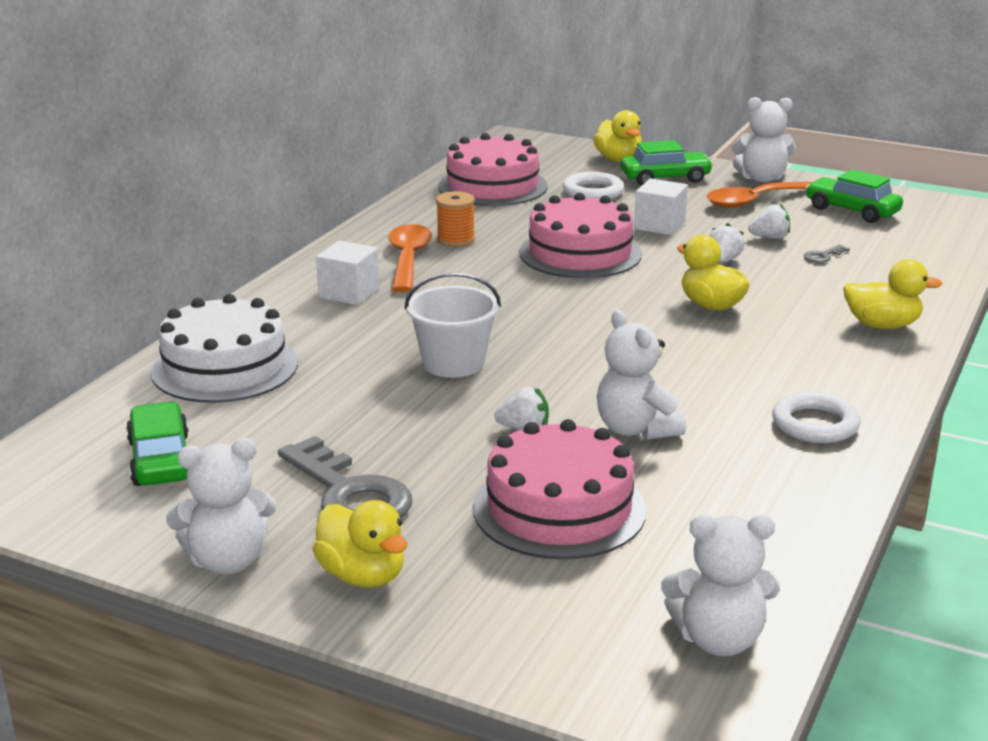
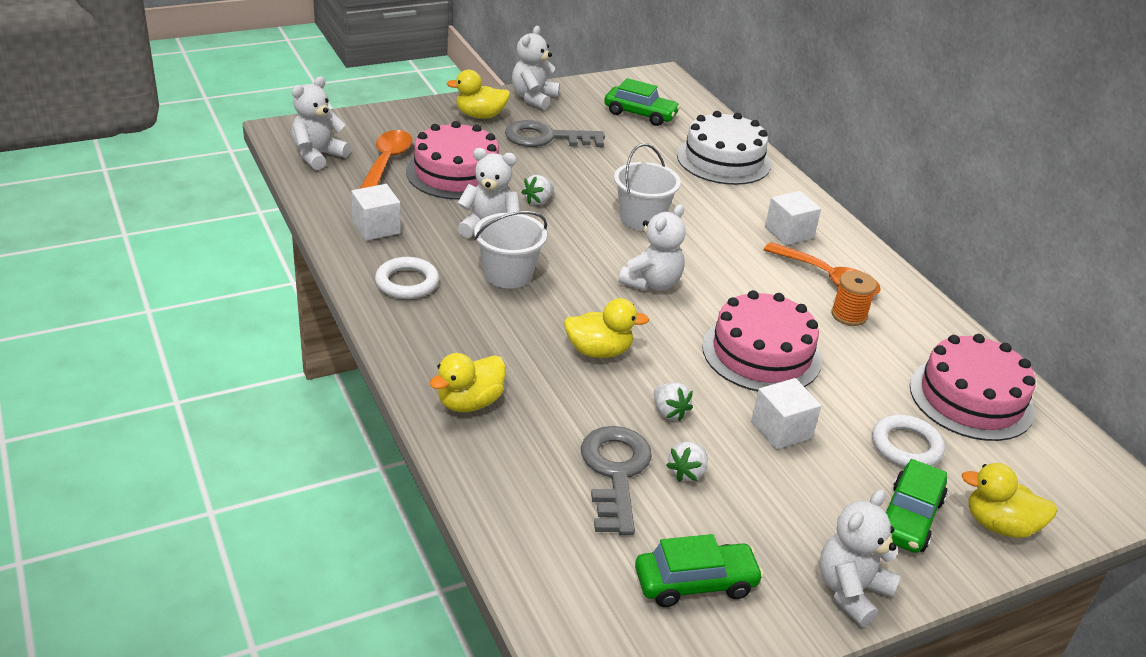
camera: 125 degrees right, 10 degrees up
orange spoon [707,181,813,208] -> orange spoon moved to [360,130,413,189]
grey key [804,245,850,263] -> grey key [581,426,652,535], size x2.42
none -> white cube [351,184,401,241]
none -> white bucket [474,211,547,289]
none -> white teddy bear [619,204,686,291]

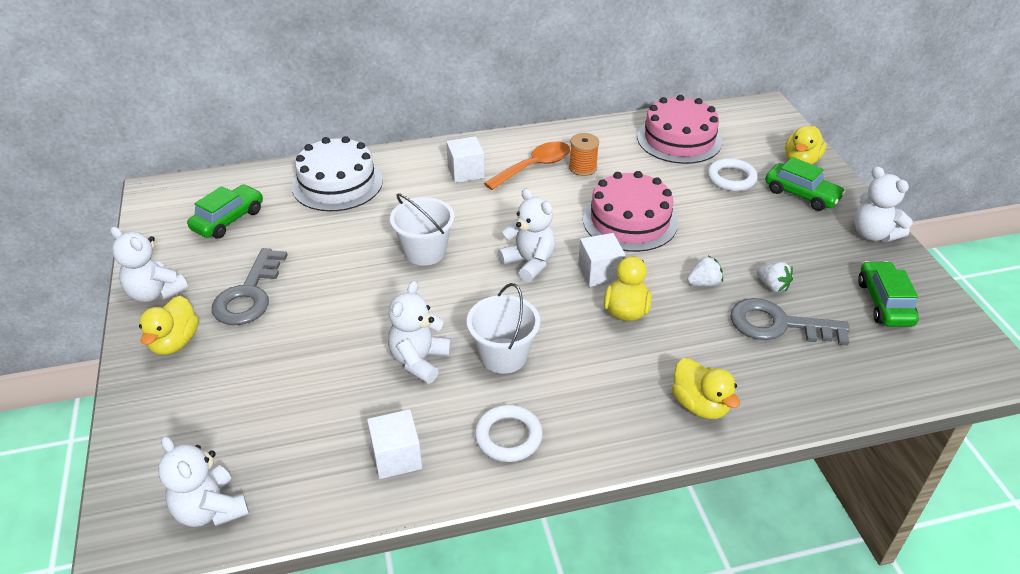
camera: 75 degrees left, 5 degrees up
orange spoon [360,130,413,189] -> none
pink cake [406,121,499,200] -> none
white strawberry [521,175,554,205] -> none
white cube [751,378,821,450] -> white cube moved to [578,233,626,287]

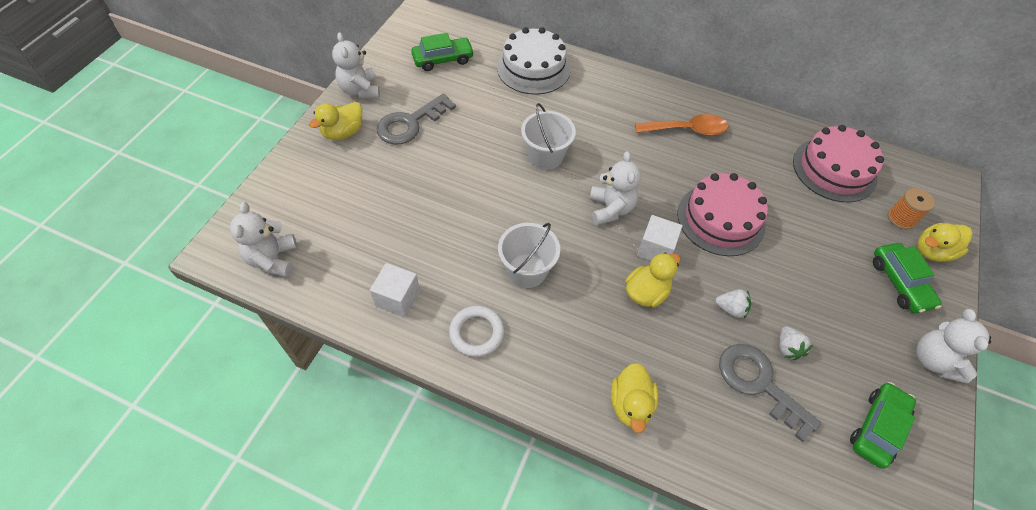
camera: 35 degrees right, 15 degrees up
white teddy bear [388,281,452,384] -> none
white cube [446,136,485,183] -> none
orange spool [569,133,599,176] -> orange spool moved to [888,188,935,230]
white ring [707,158,758,191] -> none

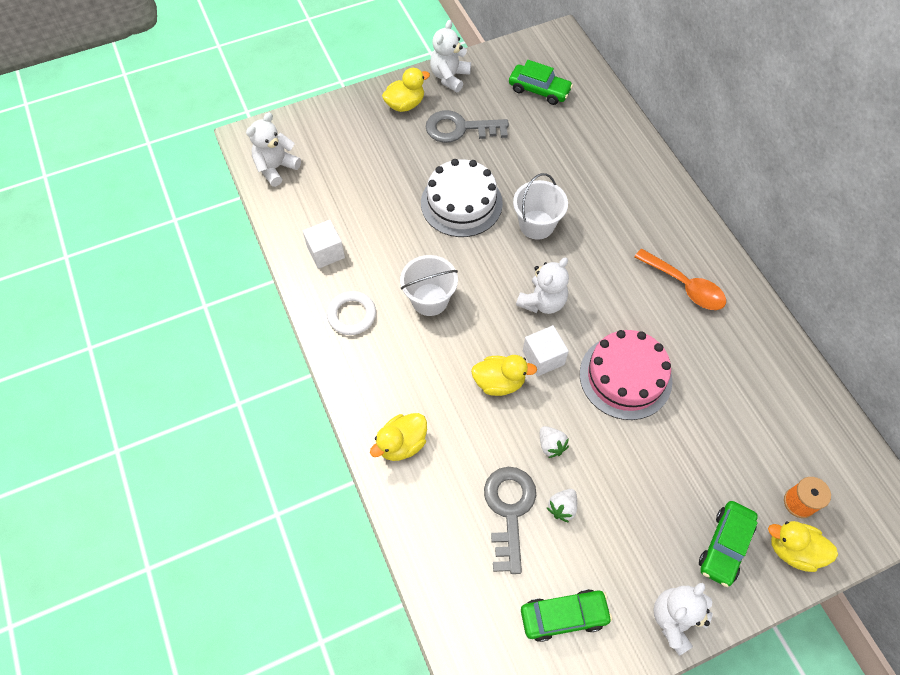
camera: 45 degrees right, 5 degrees up
yellow duck [309,102,362,140] -> yellow duck turned 150 degrees clockwise [382,68,430,112]
white cake [497,27,571,95] -> white cake moved to [421,159,503,237]
pink cake [793,125,884,202] -> none

